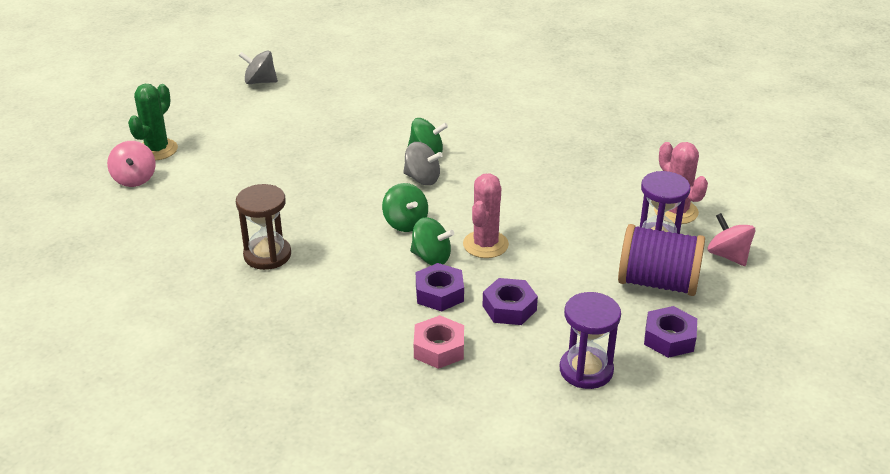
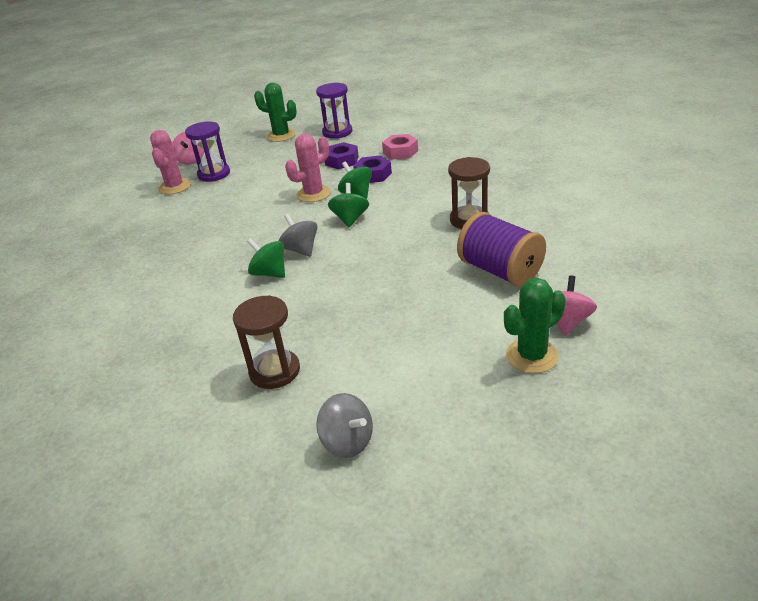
camera: 145 degrees left, 0 degrees up
purple spool [618,224,705,296] -> purple spool moved to [457,212,546,287]
purple nut [644,306,697,358] -> green cactus [254,83,297,142]
none -> brown hourglass [233,295,300,389]

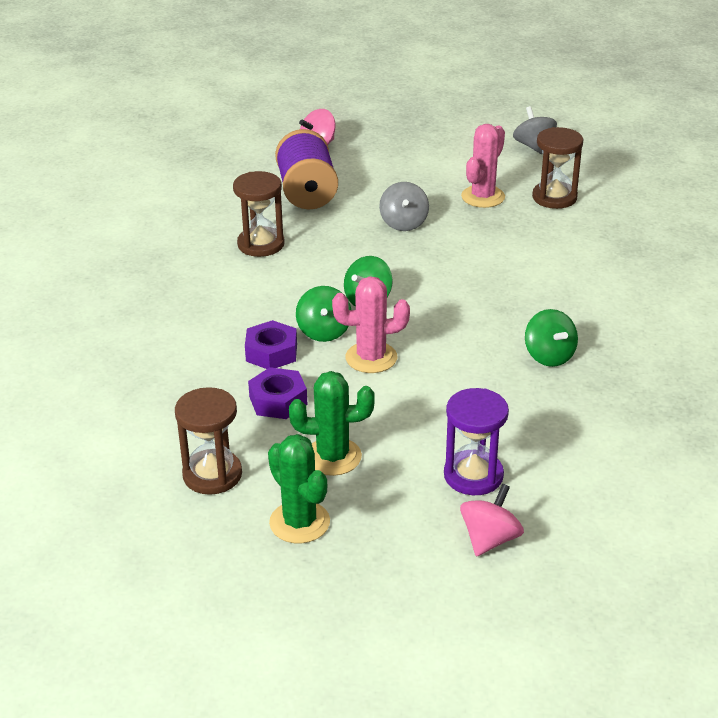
camera: 150 degrees left, 0 degrees up
pink cactus [150,130,191,194] -> pink cactus moved to [461,124,505,208]
green spinning top [247,238,285,278] -> green spinning top moved to [525,309,578,367]
grey spinning top [279,214,318,257] -> grey spinning top moved to [379,182,429,231]
purple hourglass [316,83,352,139] -> brown hourglass [175,387,242,495]
pink nut [382,134,418,160] -> none
green cactus [504,278,566,373] -> green cactus moved to [289,371,375,476]

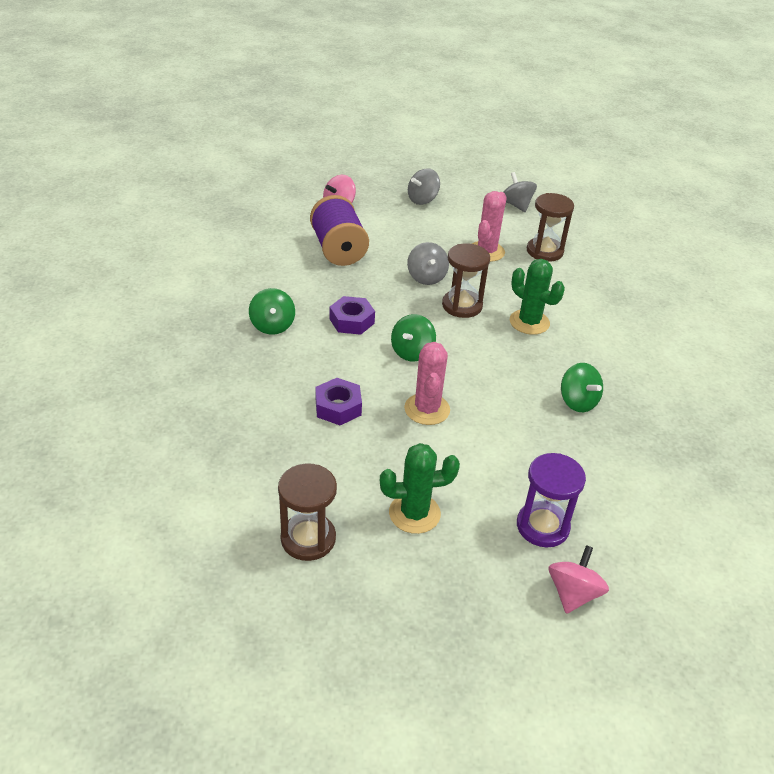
camera: 10 degrees left, 5 degrees up
brown hourglass [233,171,285,257] -> brown hourglass moved to [442,243,490,318]
purple nut [248,367,307,419] -> purple nut moved to [329,296,375,335]
green cactus [268,434,330,543] -> green cactus moved to [510,259,565,335]
green spinning top [296,286,351,342] -> green spinning top moved to [249,288,295,335]
pink cactus [332,276,410,373] -> pink cactus turned 75 degrees counterclockwise [404,342,450,425]
none -> grey spinning top [408,168,440,205]

